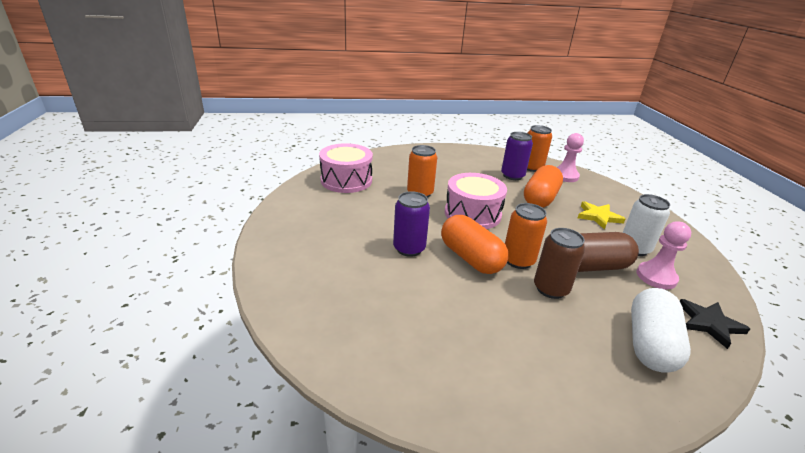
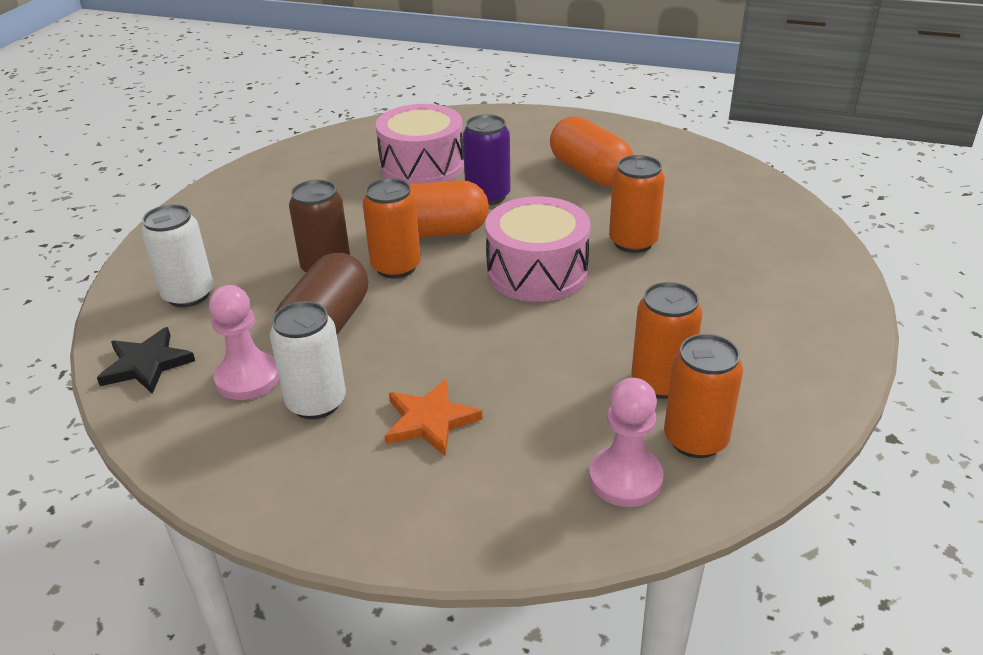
camera: 120 degrees right, 5 degrees up
pink drum [319,143,373,193] -> pink drum moved to [376,104,464,184]
purple can [501,132,533,180] -> orange can [631,282,702,399]
orange capsule [524,165,563,208] -> orange capsule moved to [550,116,633,186]
yellow star [578,201,625,230] -> orange star [385,379,483,457]
white capsule [631,288,691,373] -> white can [141,204,213,307]

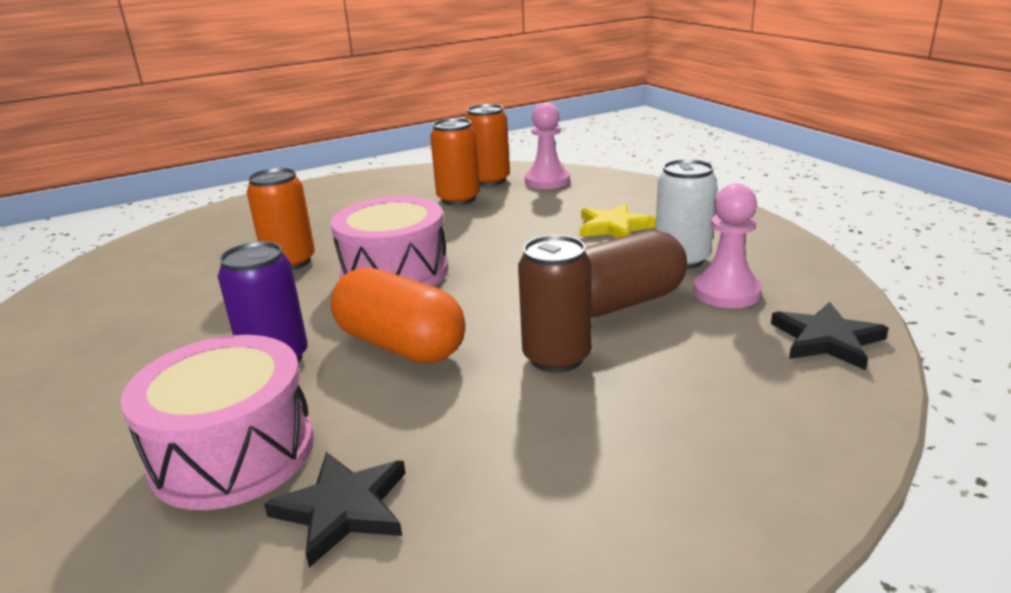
camera: 135 degrees left, 10 degrees down
white can [141,204,213,307] -> none
orange can [363,178,421,279] -> none
orange star [385,379,483,457] -> yellow star [580,203,656,238]
orange capsule [550,116,633,186] -> none
none -> black star [264,452,406,568]

